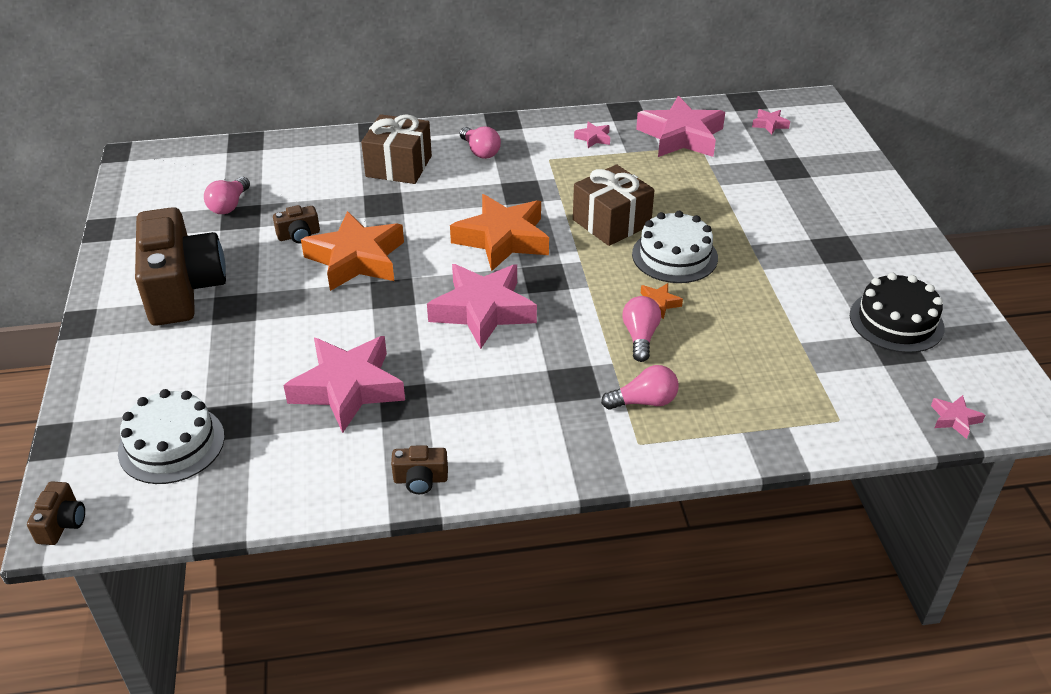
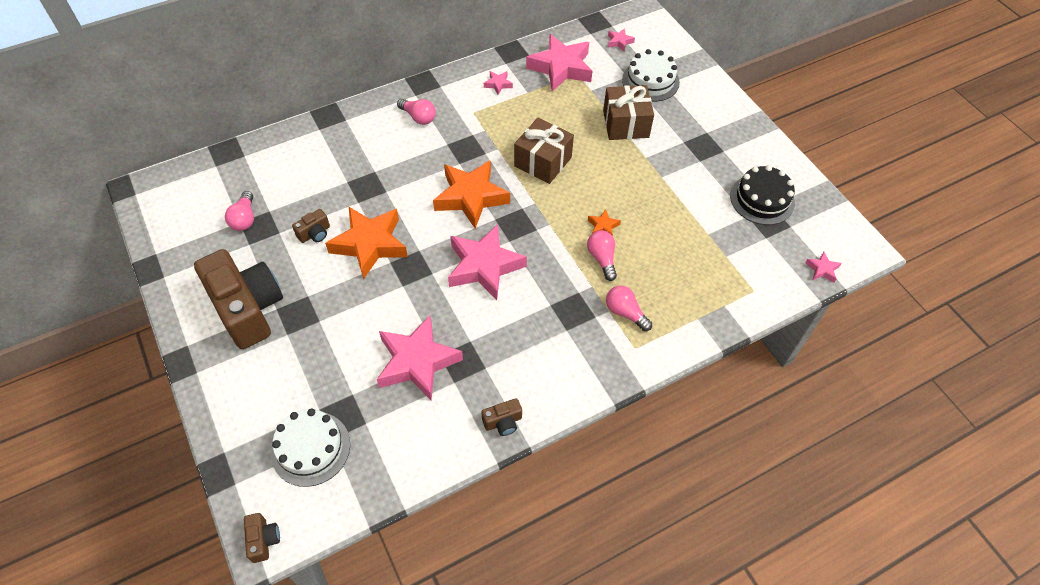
camera: 20 degrees left, 15 degrees up
brown gift [361,114,432,184] -> brown gift moved to [603,85,654,140]
pink light bulb [601,365,679,410] -> pink light bulb turned 105 degrees counterclockwise [606,286,652,331]
white cake [632,211,718,283] -> white cake moved to [622,49,680,102]

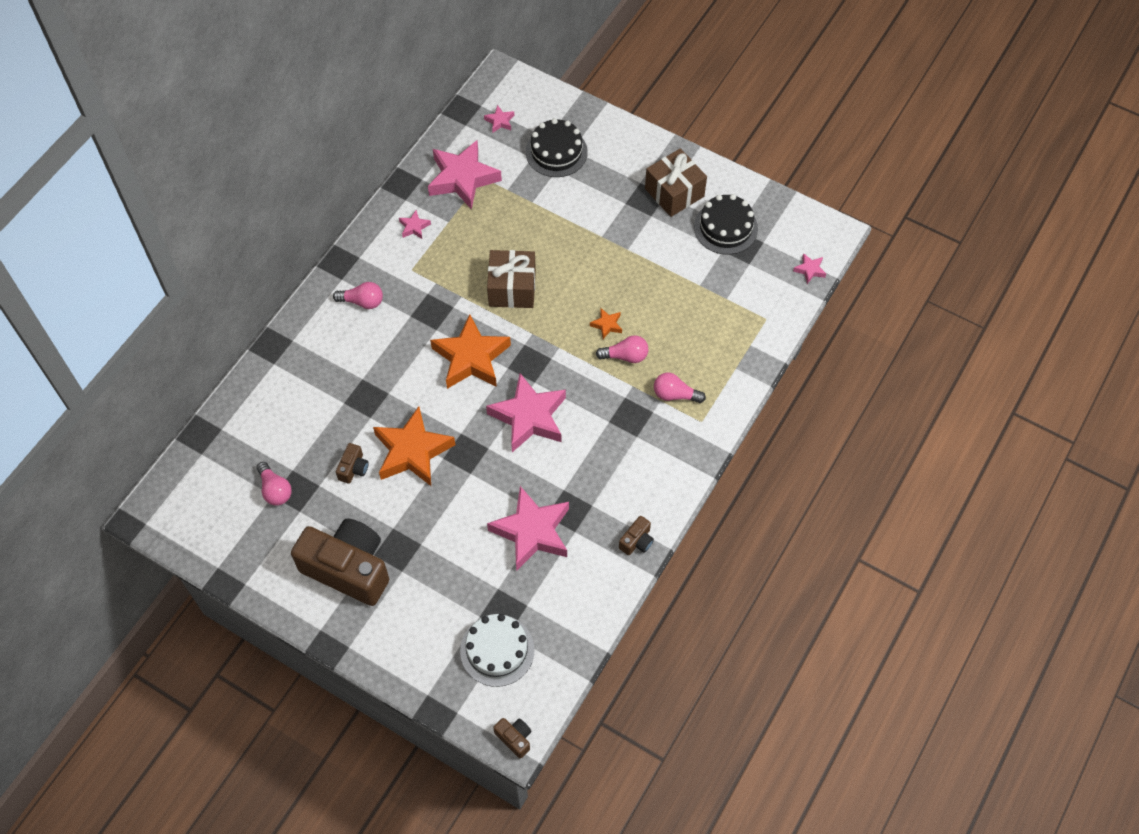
camera: 30 degrees left, 5 degrees up
pink light bulb [587,230,617,281] -> pink light bulb turned 135 degrees clockwise [596,335,648,363]
brown gift [603,85,654,140] -> brown gift moved to [645,148,707,217]
white cake [622,49,680,102] -> black cake [526,118,588,177]

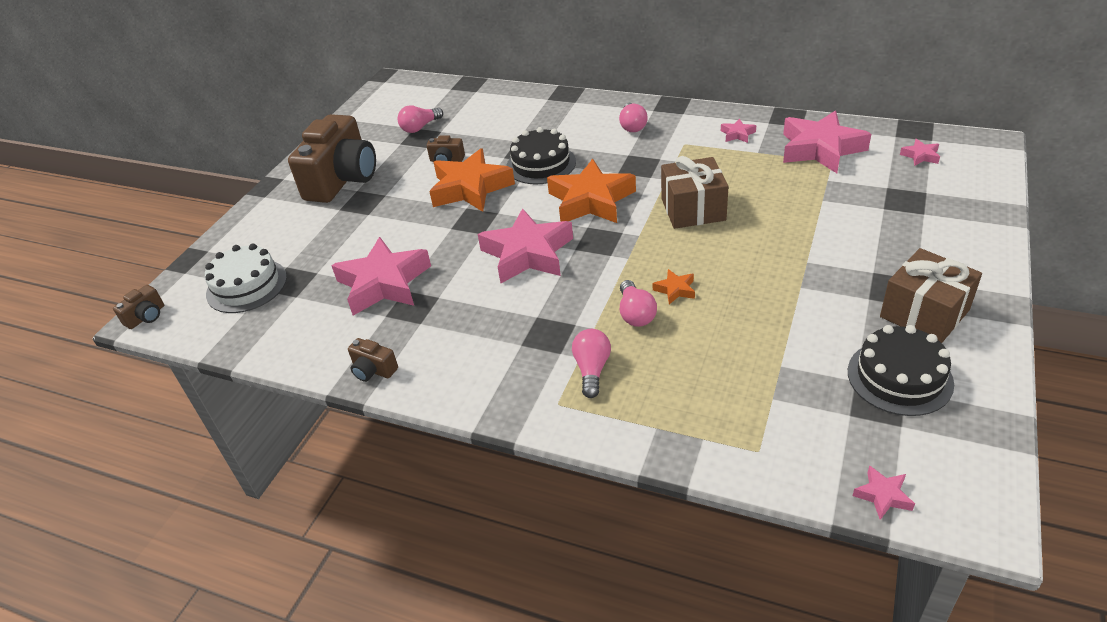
camera: 85 degrees right, 20 degrees down
black cake [526,118,588,177] -> black cake moved to [507,127,576,184]

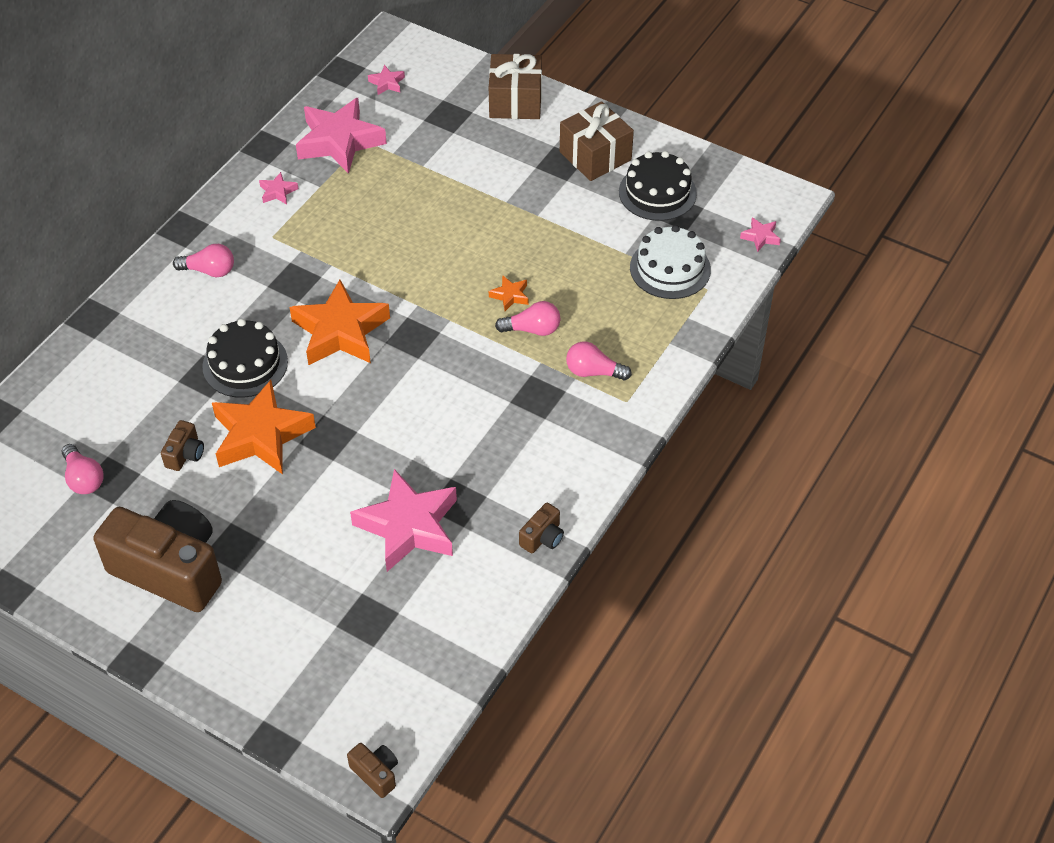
camera: 85 degrees left, 10 degrees up
white cake [205,244,287,313] -> white cake moved to [630,225,711,299]
pink star [478,208,573,284] -> none
brown gift [661,156,729,229] -> brown gift moved to [489,54,542,119]

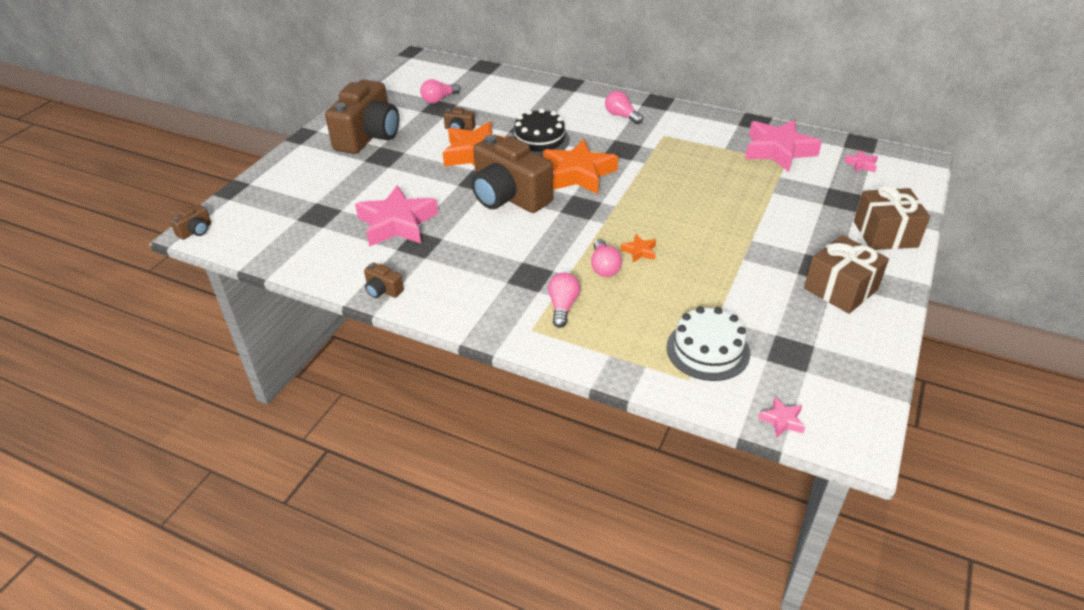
camera: 85 degrees right, 10 degrees down
pink light bulb [173,244,234,277] -> pink light bulb turned 135 degrees clockwise [605,91,643,124]
pink star [259,172,298,204] -> none
black cake [619,151,697,221] -> none
none -> brown camera [472,135,553,213]

